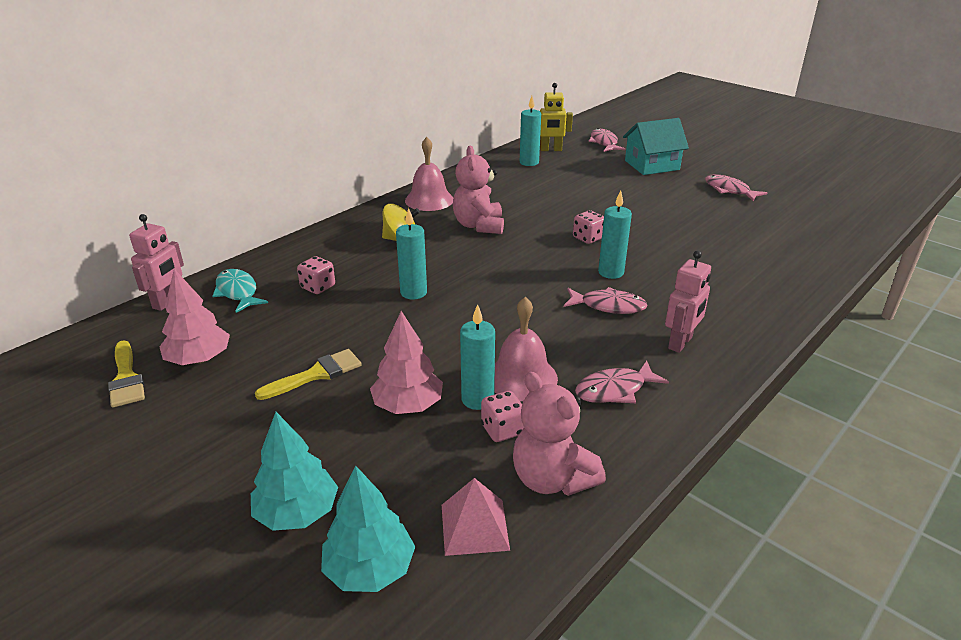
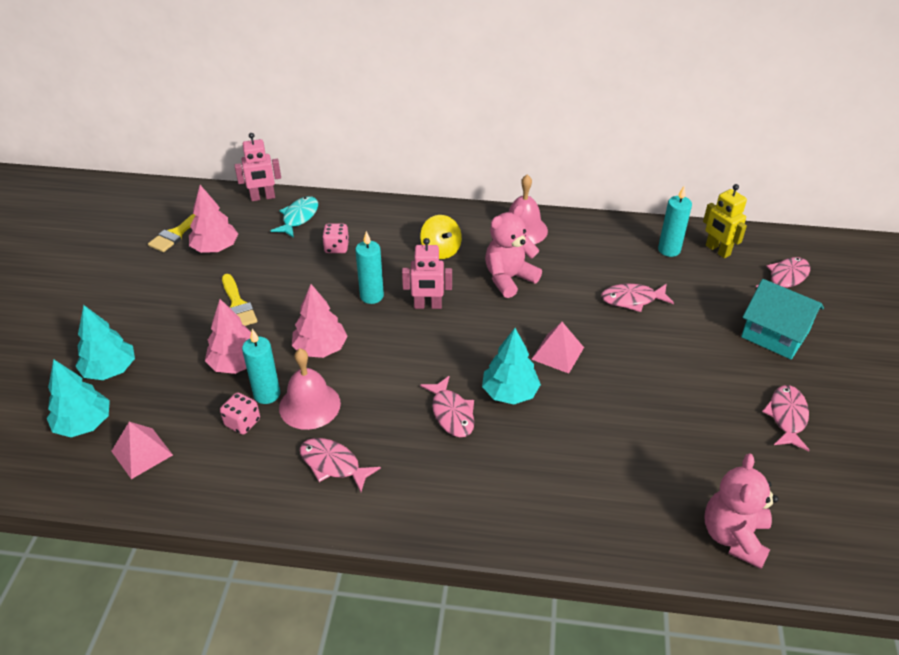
camera: 55 degrees right, 10 degrees up
yellow brush [255,349,362,400] -> yellow brush turned 45 degrees clockwise [222,274,257,326]
pink teddy bear [513,372,606,496] -> pink teddy bear moved to [704,453,779,569]
pink dice [573,210,604,244] -> pink pyramid [531,322,584,373]
turquoise candle [598,191,632,279] -> turquoise tree [482,328,541,404]
pink robot [665,251,711,353] -> pink robot moved to [402,238,452,309]
none -> pink tree [292,284,348,358]
none -> pink fish [601,284,674,312]

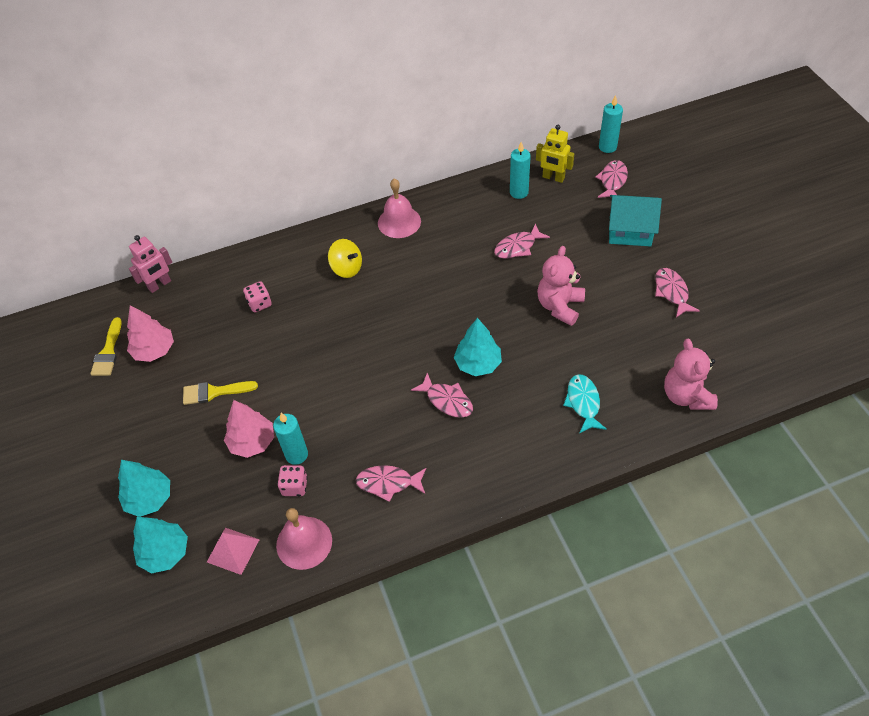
camera: 25 degrees left, 10 degrees up
yellow brush [222,274,257,326] -> yellow brush turned 135 degrees clockwise [183,381,258,405]
turquoise fish [271,196,318,238] -> turquoise fish moved to [563,374,607,434]
pink bell [279,349,341,430] -> pink bell moved to [276,508,332,570]
pink tree [292,284,348,358] -> none
turquoise candle [355,231,384,304] -> turquoise candle moved to [599,95,623,153]
pink robot [402,238,452,309] -> none
pink teddy bear [485,205,542,298] -> pink teddy bear moved to [537,246,585,326]
pink pyramid [531,322,584,373] -> none

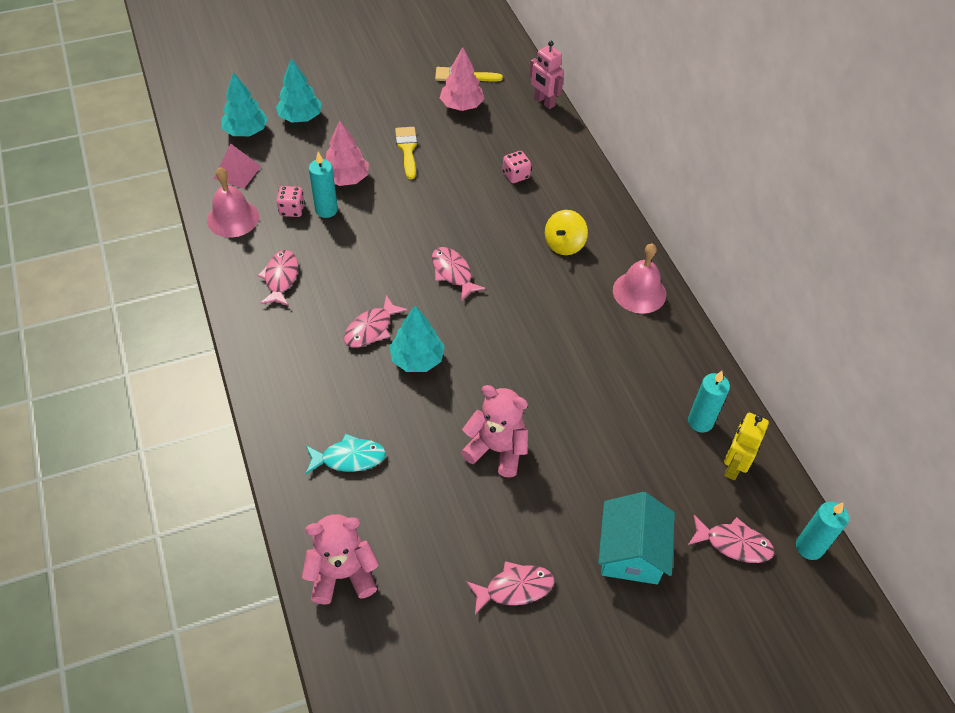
camera: 85 degrees right, 0 degrees up
pink fish [494,223,550,259] -> pink fish moved to [432,247,486,300]

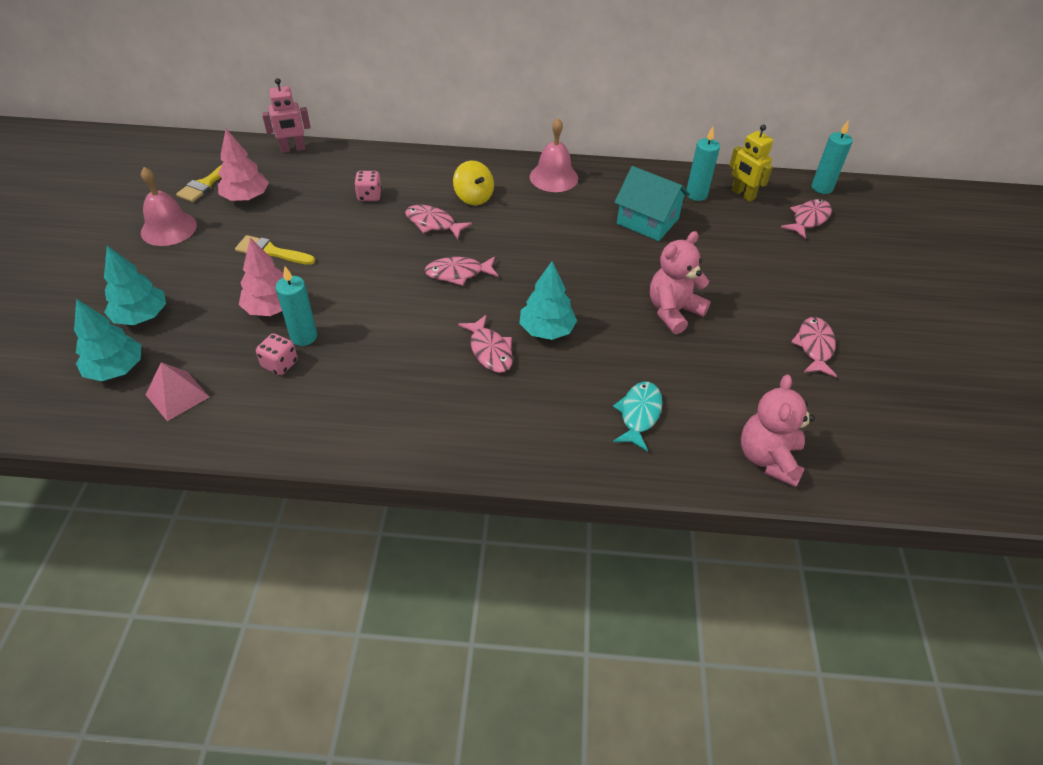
camera: 65 degrees left, 5 degrees down
pink bell [207,167,259,237] -> pink bell moved to [141,167,197,246]
pink fish [257,250,298,306] -> pink fish moved to [405,205,472,239]
turquoise house [598,492,675,584] -> turquoise house moved to [614,166,689,241]

